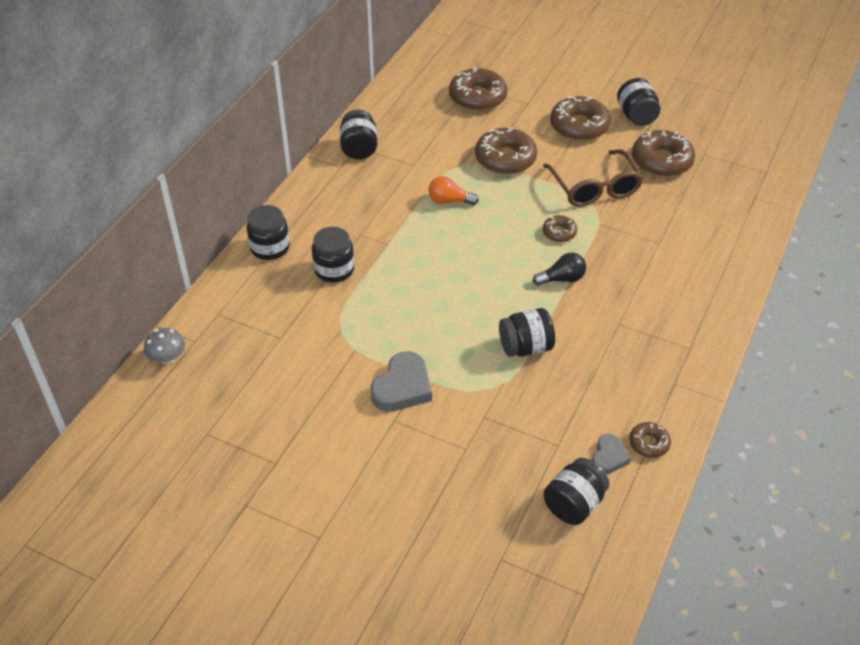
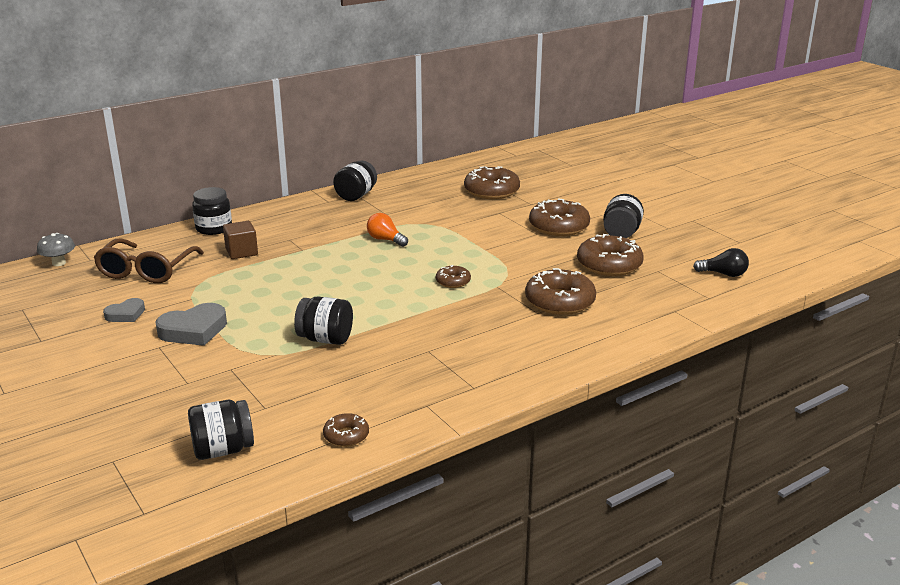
camera: 30 degrees right, 20 degrees down
black jar [312,227,354,283] -> brown cube [223,221,258,259]
brown donut [475,127,537,175] -> brown donut moved to [525,268,596,315]
black light bulb [533,253,586,286] -> black light bulb moved to [693,248,749,277]
brown glasses [543,149,643,207] -> brown glasses moved to [93,239,204,283]
grey heart [592,434,631,474] -> grey heart moved to [103,298,145,322]

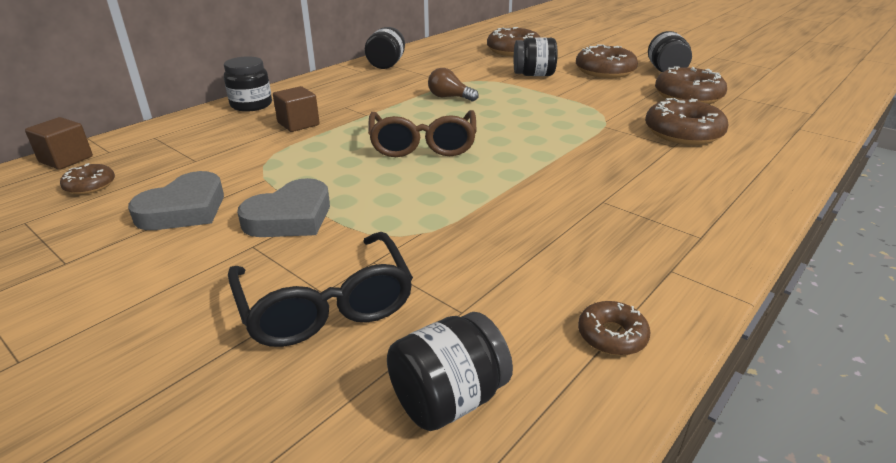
camera: 15 degrees left, 5 degrees up
grey mushroom [37,233,75,266] -> brown cube [25,117,93,170]
brown glasses [93,239,204,283] -> brown glasses moved to [368,110,477,157]
grey heart [103,298,145,322] -> grey heart [128,171,224,230], size x1.67
black jar [294,297,353,345] -> black jar moved to [514,37,558,76]
orange light bulb [367,213,408,247] -> brown light bulb [428,68,479,101]
brown donut [436,265,471,288] -> brown donut moved to [60,163,115,195]
black light bulb [693,248,749,277] -> none
none -> black glasses [228,232,413,347]

